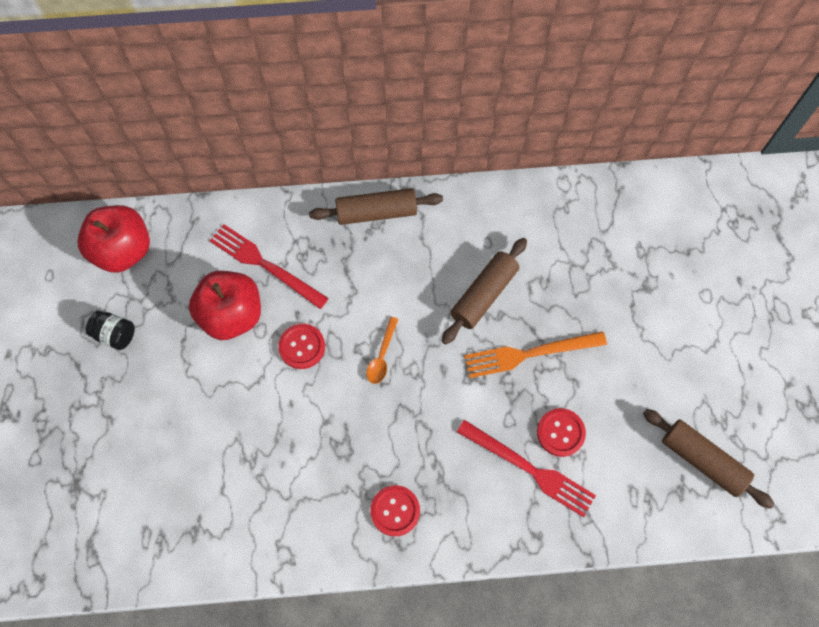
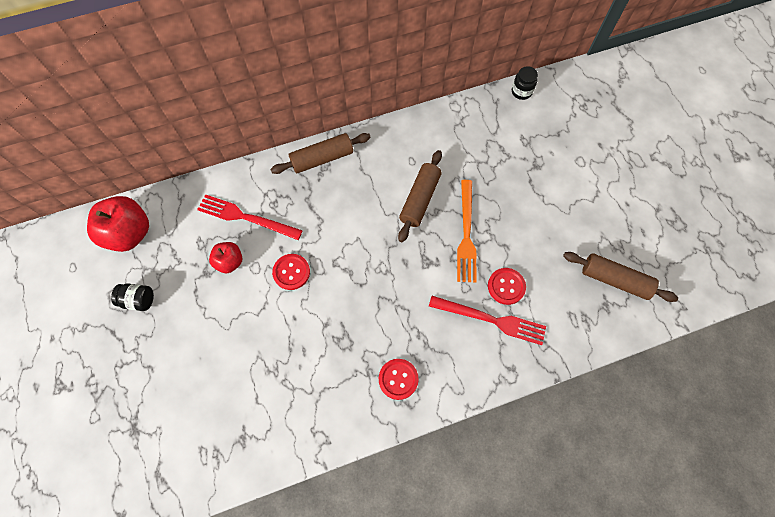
camera: 15 degrees left, 0 degrees up
red apple [189,271,261,340] -> red apple [209,242,243,273], size x0.57
orange spoon [366,317,398,384] -> none
orange fork [464,331,607,378] -> orange fork turned 60 degrees counterclockwise [457,180,477,282]
none -> black jar [512,66,538,100]

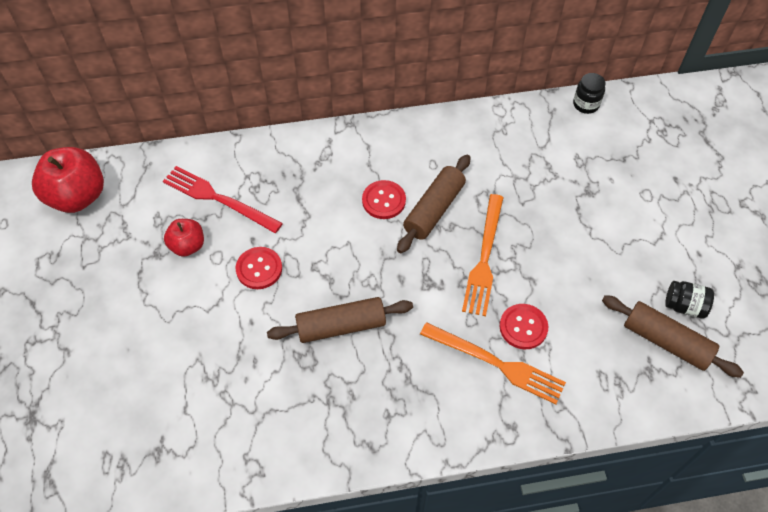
camera: 10 degrees right, 10 degrees down
black jar [111,283,154,311] -> black jar moved to [665,281,714,319]
brown rolling pin [270,133,371,174] -> brown rolling pin moved to [267,297,413,343]
red button [379,359,419,400] -> red button moved to [362,180,406,219]
red fork [429,296,546,345] -> orange fork [420,322,566,404]

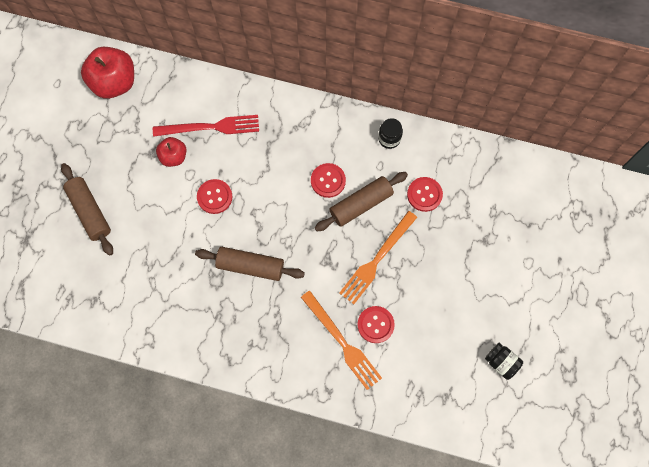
camera: 25 degrees right, 15 degrees up
red fork [163,166,283,233] -> red fork turned 120 degrees clockwise [153,115,259,137]
black jar [573,73,606,114] -> black jar moved to [378,118,403,149]
brown rolling pin [602,295,744,378] -> brown rolling pin moved to [61,163,113,256]
none -> red button [407,177,443,212]

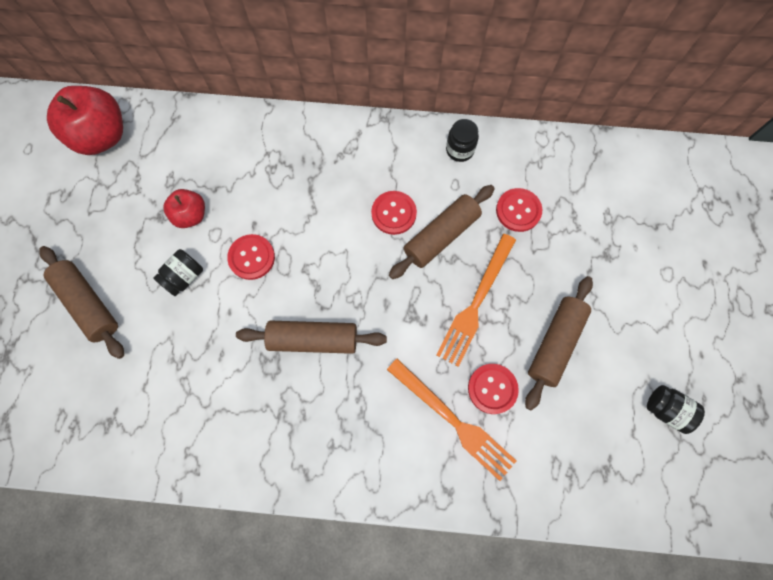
camera: 10 degrees left, 0 degrees up
red fork [153,115,259,137] -> none
none -> black jar [153,249,203,296]
none -> brown rolling pin [525,276,593,410]

